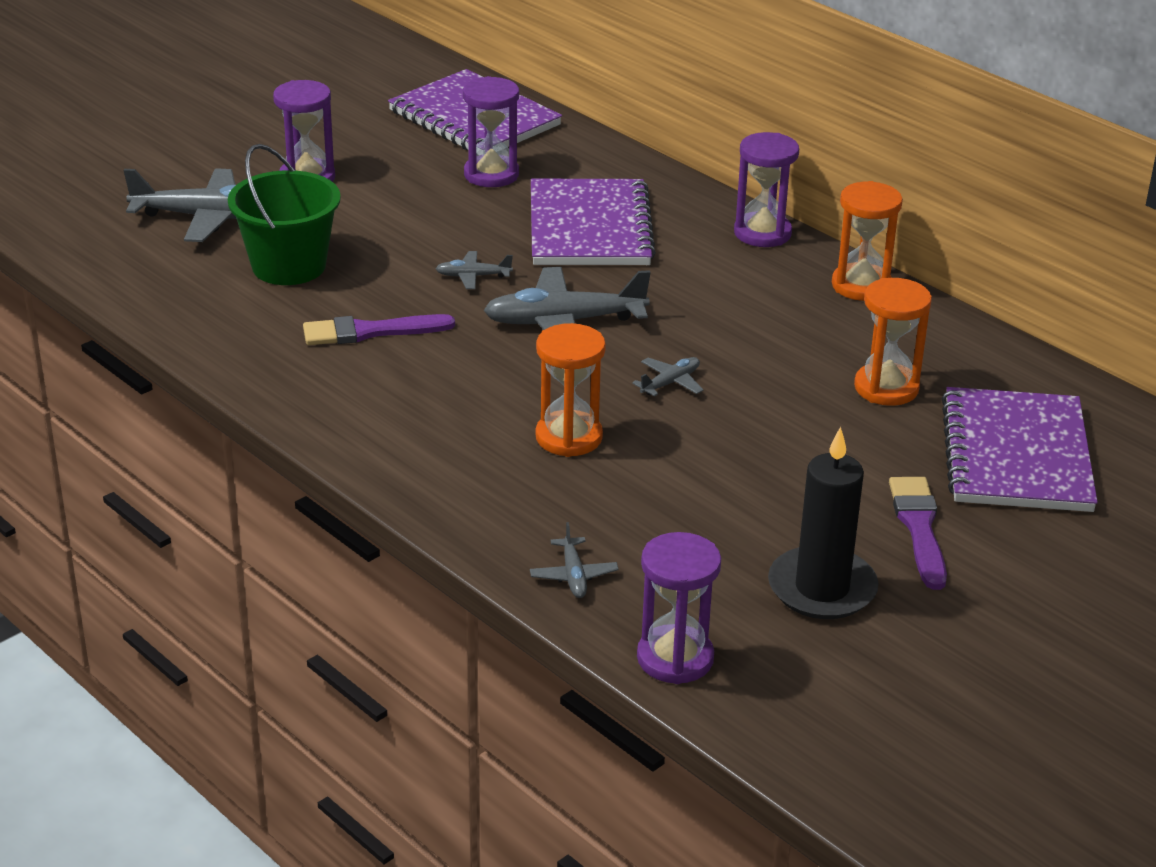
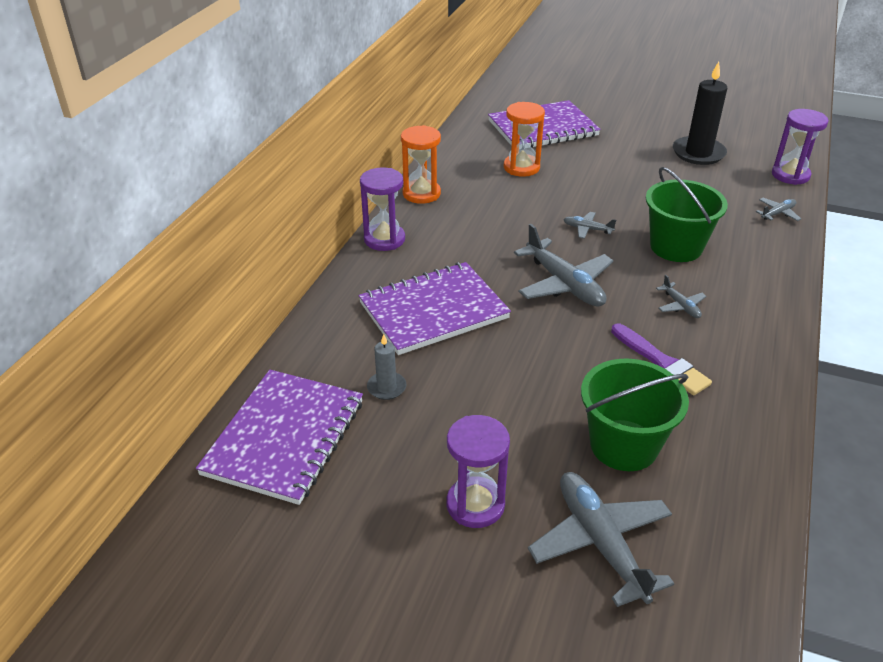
camera: 115 degrees left, 5 degrees up
grey plane [436,251,513,289] -> grey plane moved to [656,275,706,318]
purple hourglass [463,76,519,187] -> grey candle [367,334,406,400]
orange hourglass [535,323,606,457] -> green bucket [646,167,728,262]
purple brush [889,477,947,590] -> none

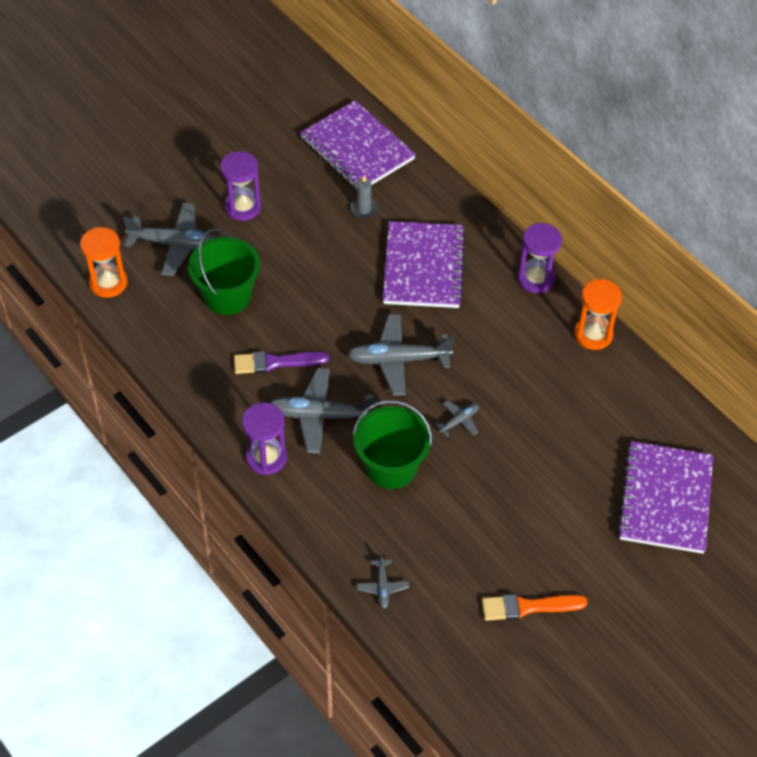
camera: 120 degrees right, 15 degrees up
orange hourglass [504,102,545,177] -> orange hourglass moved to [80,227,128,298]
grey plane [656,275,706,318] -> grey plane [270,368,376,454], size x2.09
black candle [673,61,727,165] -> orange brush [482,594,588,621]
purple hourglass [772,109,828,185] -> purple hourglass moved to [242,403,287,475]

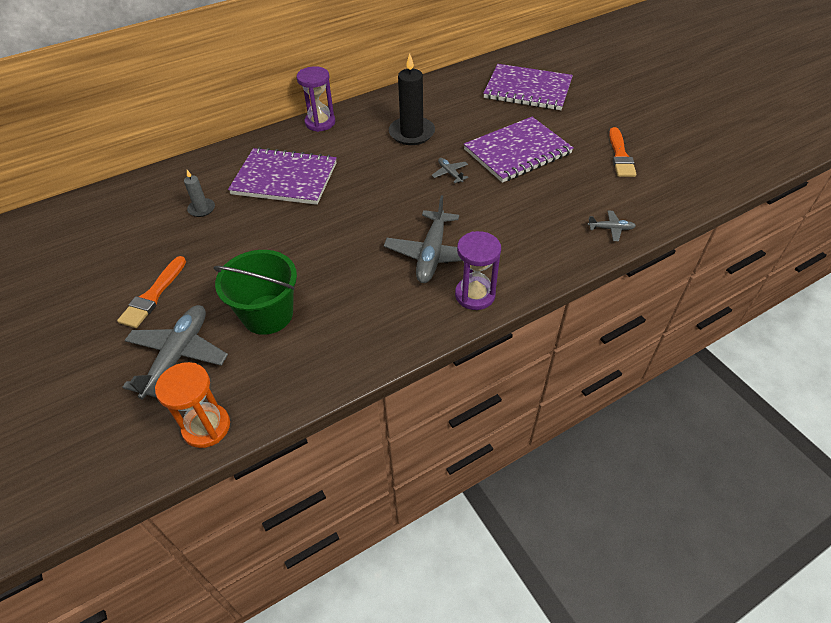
camera: 80 degrees left, 5 degrees down
purple hourglass [220,151,261,221] -> orange brush [117,256,186,328]
purple brush [234,351,329,374] -> none
purple notebook [300,100,416,189] -> purple notebook moved to [464,117,573,183]
grey plane [347,314,454,396] -> none
green bucket [353,400,432,489] -> none
orange hourglass [574,279,622,350] -> none
none -> black candle [389,53,435,145]

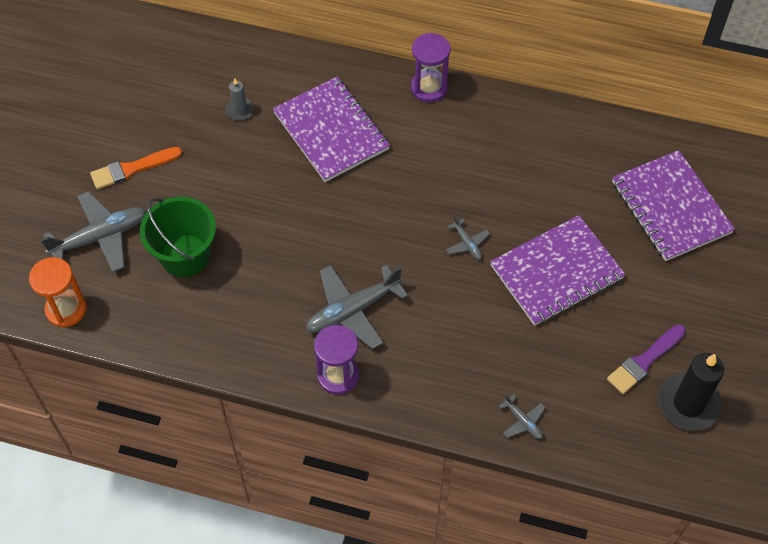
camera: 45 degrees right, 10 degrees up
black candle [389,53,435,145] -> black candle moved to [658,353,724,431]
grey plane [432,158,469,183] -> grey plane turned 135 degrees clockwise [446,216,490,260]
purple notebook [464,117,573,183] -> purple notebook turned 45 degrees counterclockwise [490,215,626,326]
orange brush [609,127,637,177] -> purple brush [607,324,686,394]

